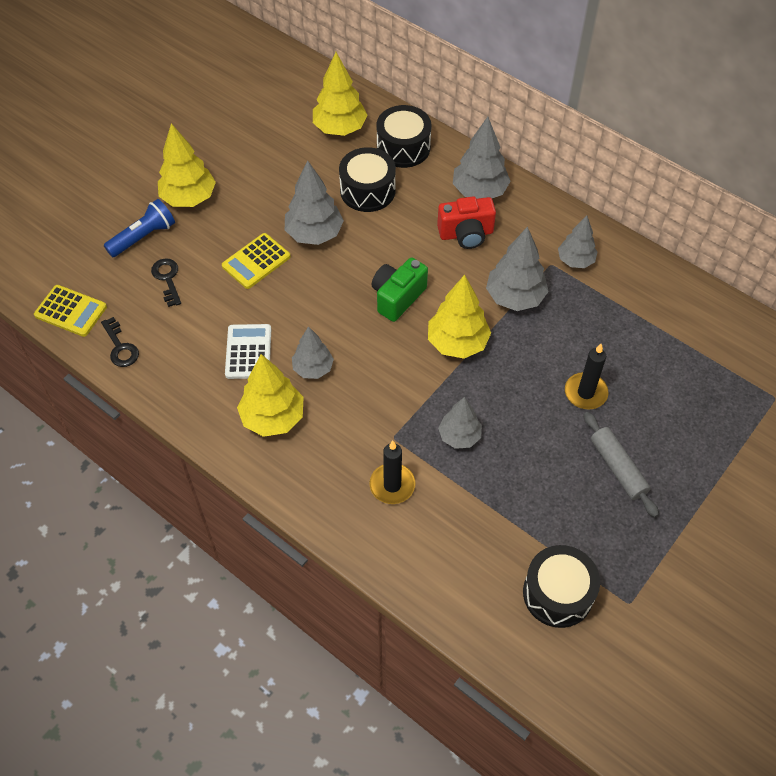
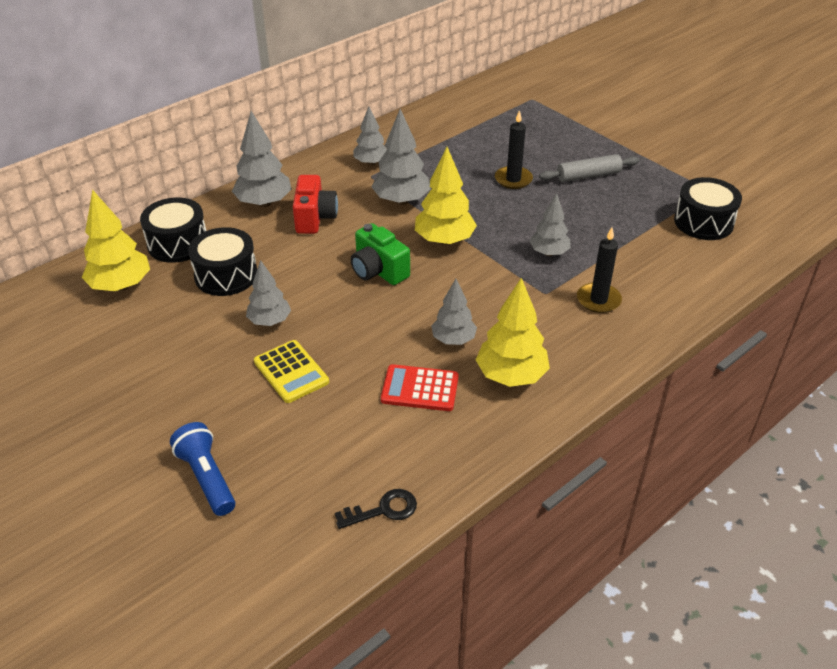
camera: 80 degrees left, 15 degrees down
yellow calculator [34,285,107,337] -> none
black key [151,258,181,307] -> none
yellow tree [158,123,216,207] -> none
white calculator [225,324,271,379] -> red calculator [381,364,459,411]
grey tree [285,161,344,245] -> grey tree [246,260,291,326], size x0.65

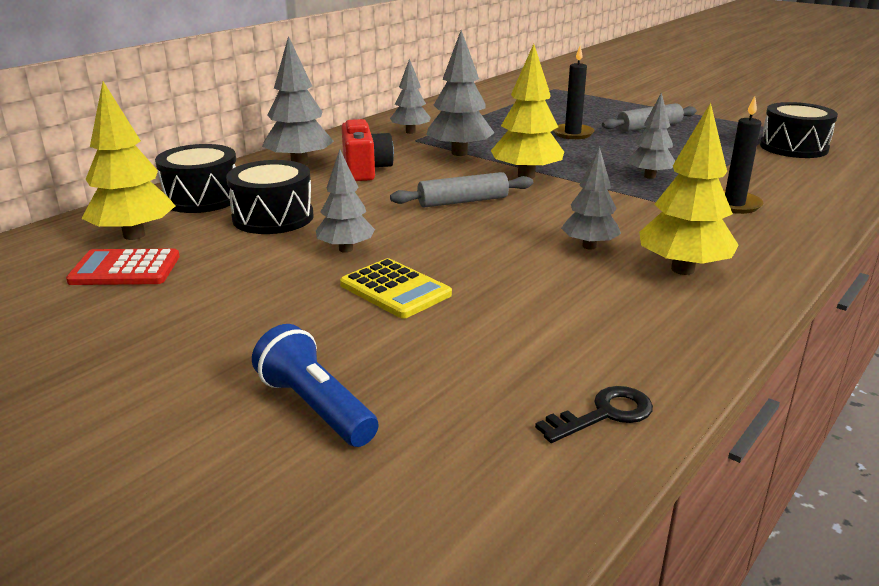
camera: 10 degrees left, 15 degrees down
green camera [351,223,410,285] -> grey rolling pin [390,172,533,208]
red calculator [381,364,459,411] -> red calculator moved to [66,248,180,285]

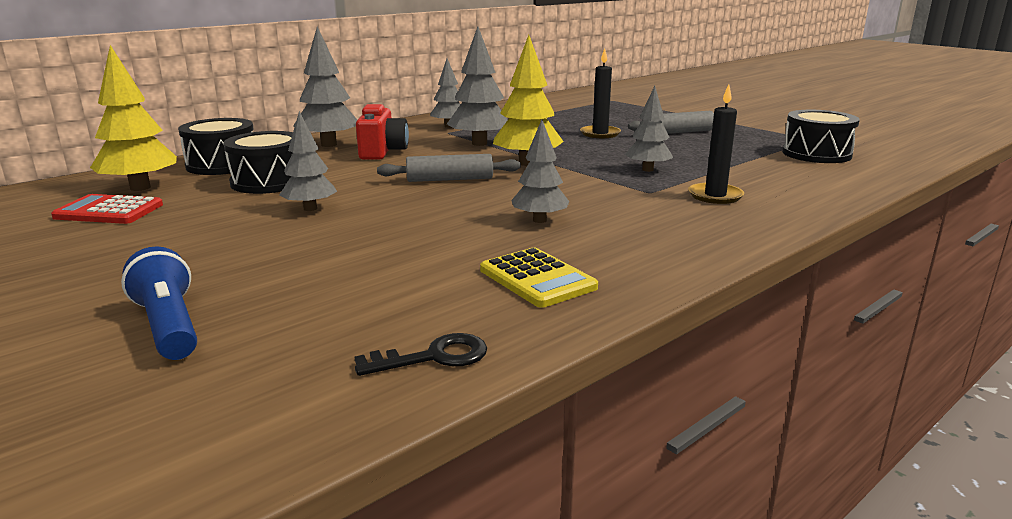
camera: 10 degrees right, 5 degrees down
yellow calculator [340,258,452,319] -> yellow calculator moved to [480,248,598,308]
yellow tree [639,103,739,275] -> none

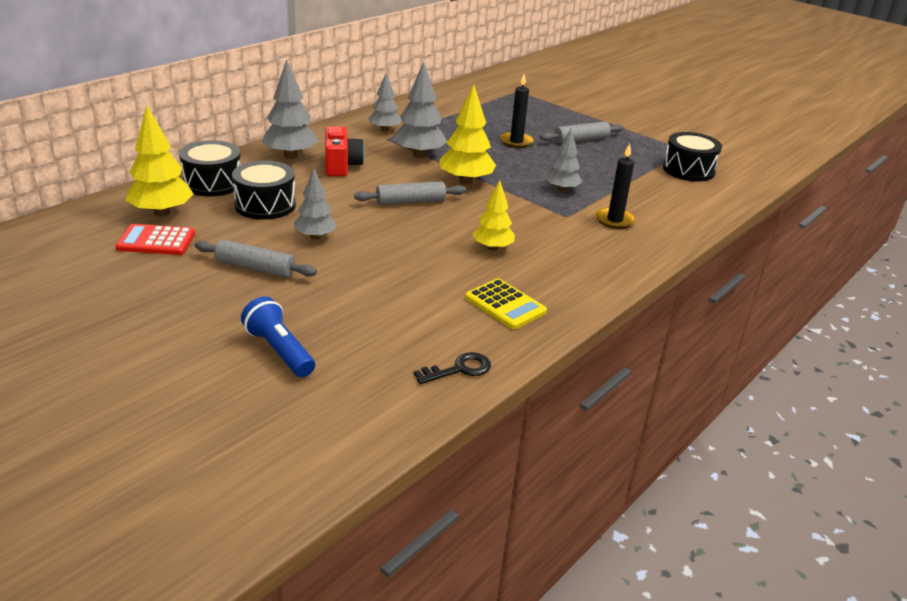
camera: 10 degrees left, 10 degrees up
grey tree [511,120,569,223] -> yellow tree [473,180,515,251]
none -> grey rolling pin [195,239,317,278]

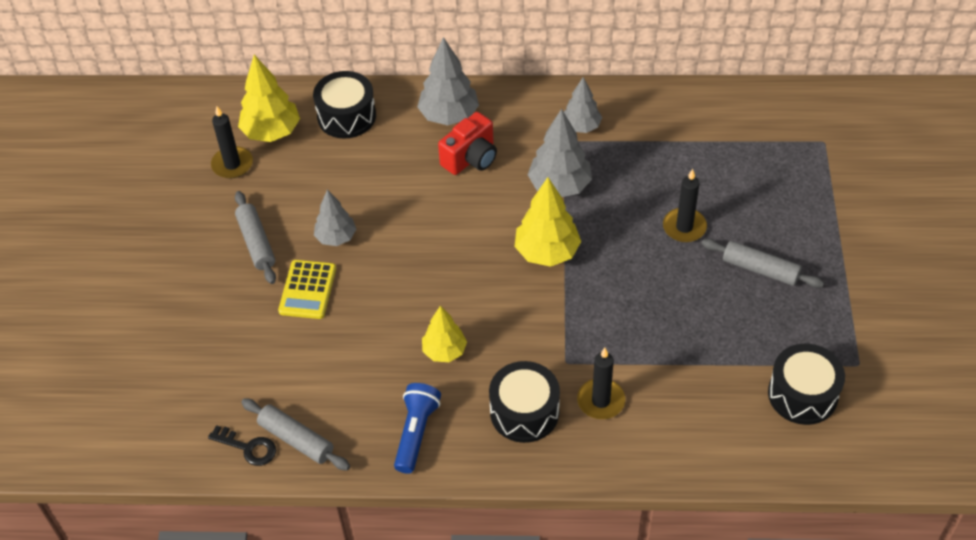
camera: 55 degrees right, 20 degrees up
red calculator [115,224,195,255] -> black candle [211,106,253,179]
black drum [232,161,296,220] -> black drum moved to [489,361,560,443]
blue flashlight [241,297,315,377] -> blue flashlight moved to [394,383,441,474]
grey rolling pin [354,181,466,205] -> grey rolling pin moved to [241,398,350,471]
yellow calculator [465,278,547,329] -> yellow calculator moved to [278,260,336,319]
grey tree [545,129,582,192] -> none

